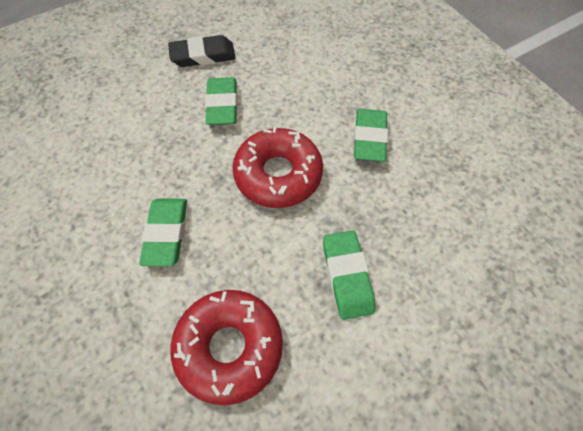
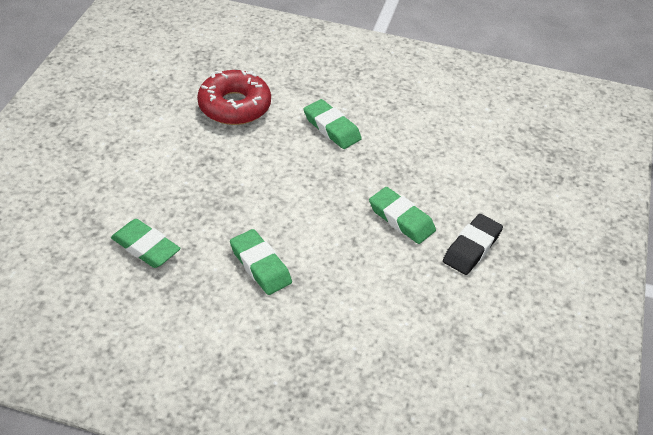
camera: 135 degrees right, 15 degrees down
red donut [232,126,323,208] -> none
green eraser [323,230,375,320] -> green eraser moved to [111,219,180,268]

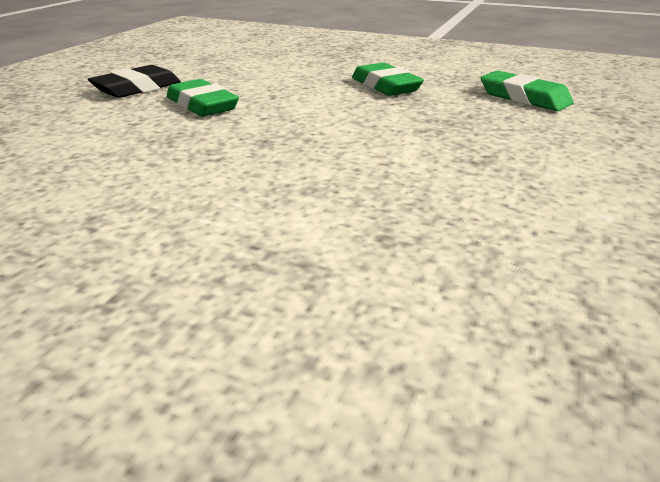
camera: 170 degrees left, 15 degrees down
red donut [197,70,271,125] -> none
green eraser [304,99,362,149] -> none

